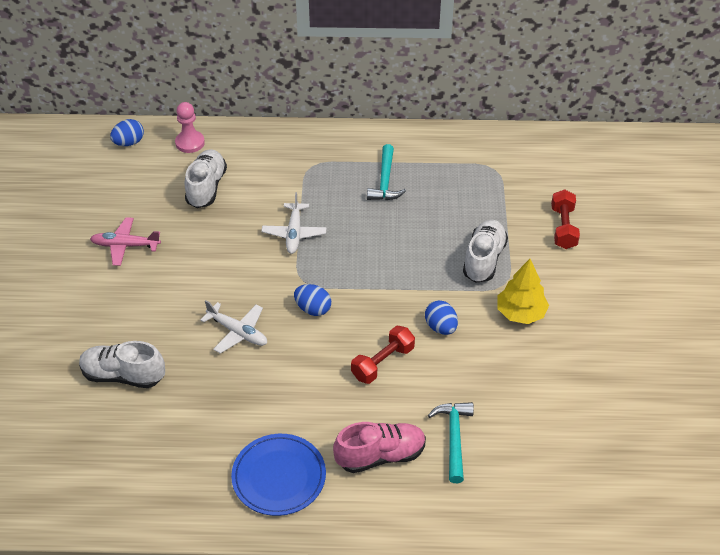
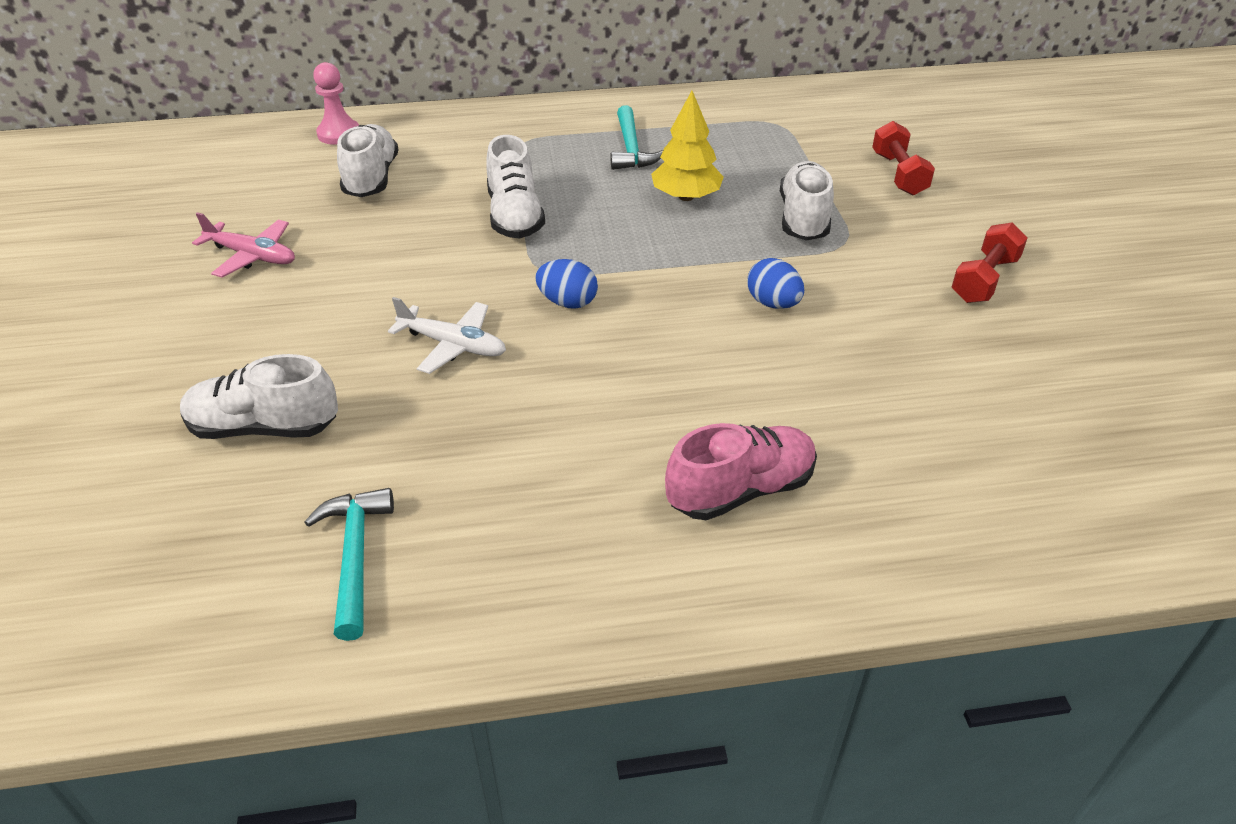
camera: 10 degrees left, 5 degrees down
pink plane [90,217,161,266] -> pink plane turned 150 degrees counterclockwise [192,212,295,278]
blue egg [110,119,144,146] -> none
blue plate [231,434,326,516] -> none
white plane [261,192,326,254] -> white shoe [486,135,545,239]
red dumbbell [351,326,415,384] -> red dumbbell moved to [952,222,1028,303]
turquoise hammer [428,402,474,483] -> turquoise hammer moved to [305,488,394,641]
yellow tree [498,259,549,324] -> yellow tree moved to [651,91,724,201]

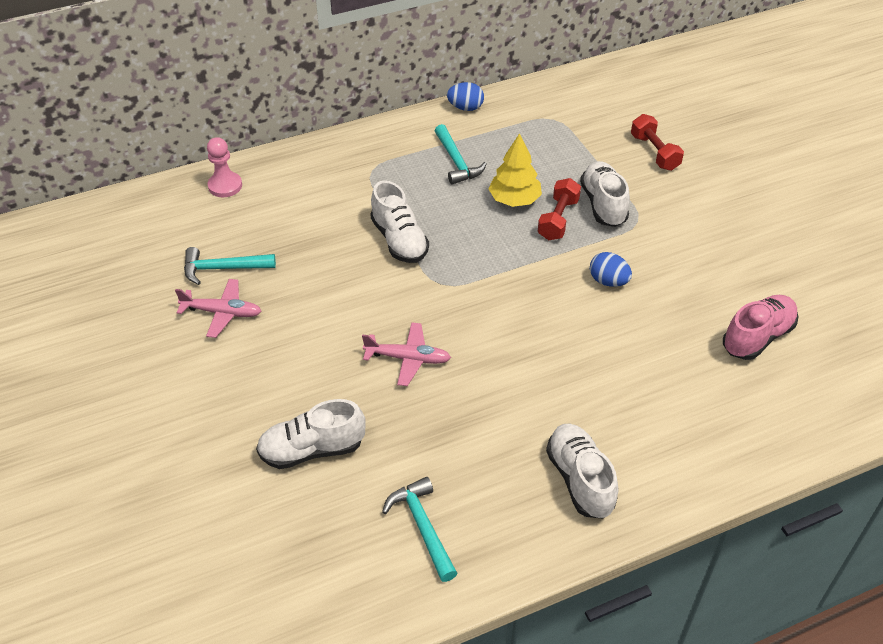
camera: 15 degrees left, 5 degrees up
white shoe [337,124,399,197] -> white shoe moved to [546,423,618,518]
white plane [388,297,506,374] -> pink plane [362,322,451,386]
blue egg [535,259,598,309] -> blue egg moved to [447,82,484,111]
pink shoe [665,423,817,520] -> pink shoe moved to [723,295,799,360]
red dumbbell [952,222,1028,303] -> red dumbbell moved to [538,178,581,240]
none -> turquoise hammer [184,247,276,285]

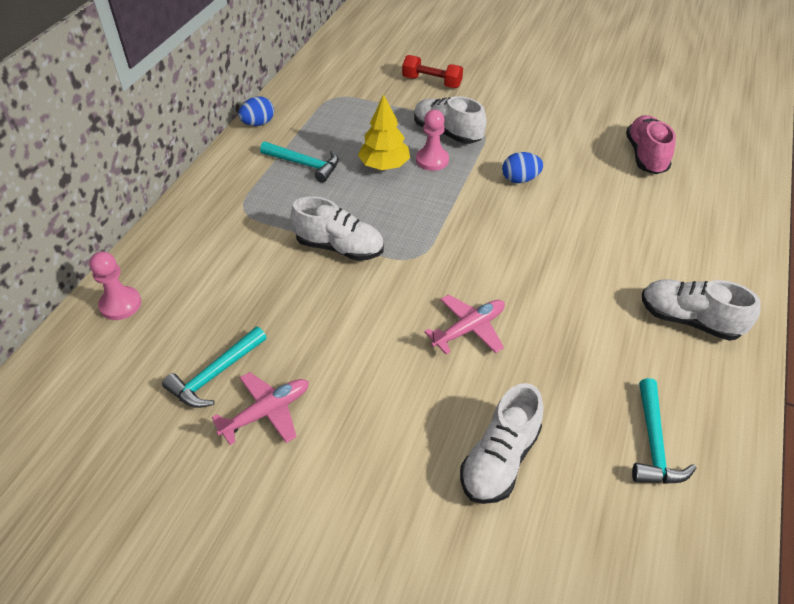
camera: 45 degrees left, 0 degrees up
turquoise hammer [382,477,457,582] -> turquoise hammer turned 105 degrees counterclockwise [632,378,696,484]
red dumbbell [538,178,581,240] -> pink pawn [416,110,449,171]

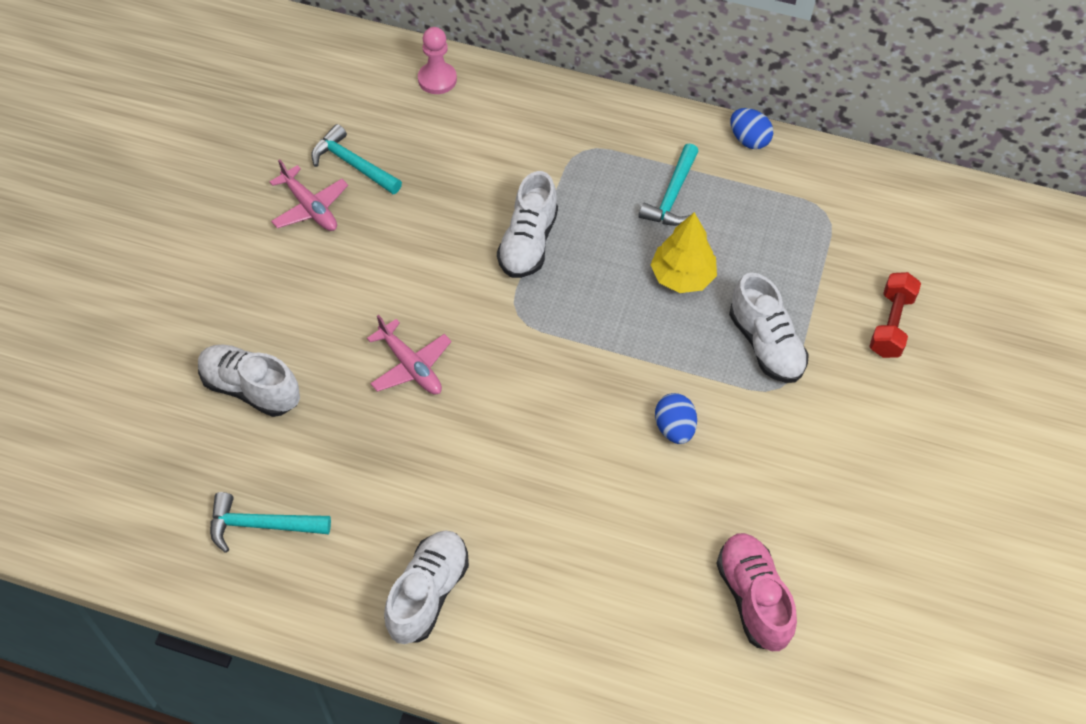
camera: 85 degrees right, 10 degrees up
white shoe [414,96,486,144] -> white shoe turned 120 degrees clockwise [729,273,809,383]
pink pawn [416,110,449,171] -> none
pink shoe [626,115,676,174] -> pink shoe turned 105 degrees counterclockwise [716,533,797,651]

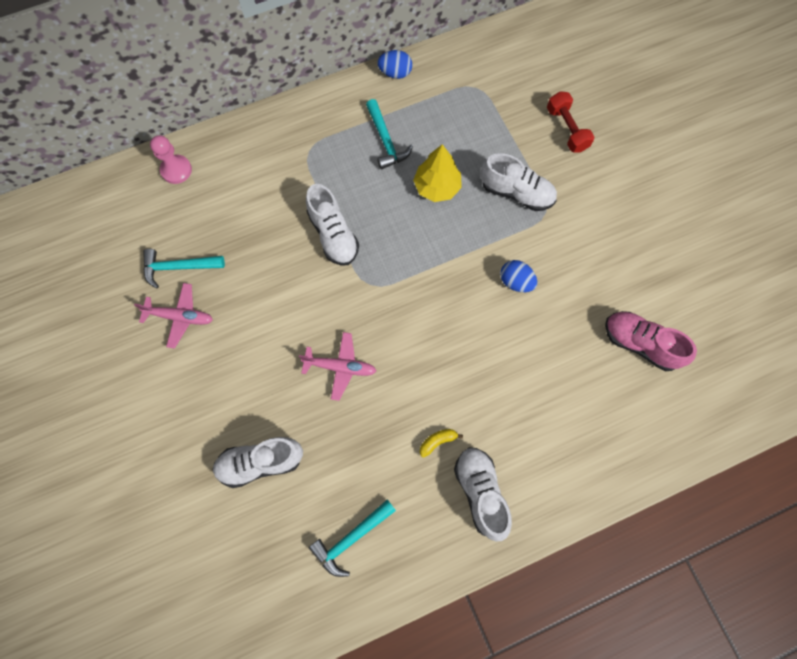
camera: 40 degrees left, 15 degrees up
none -> yellow banana [420,429,463,458]

